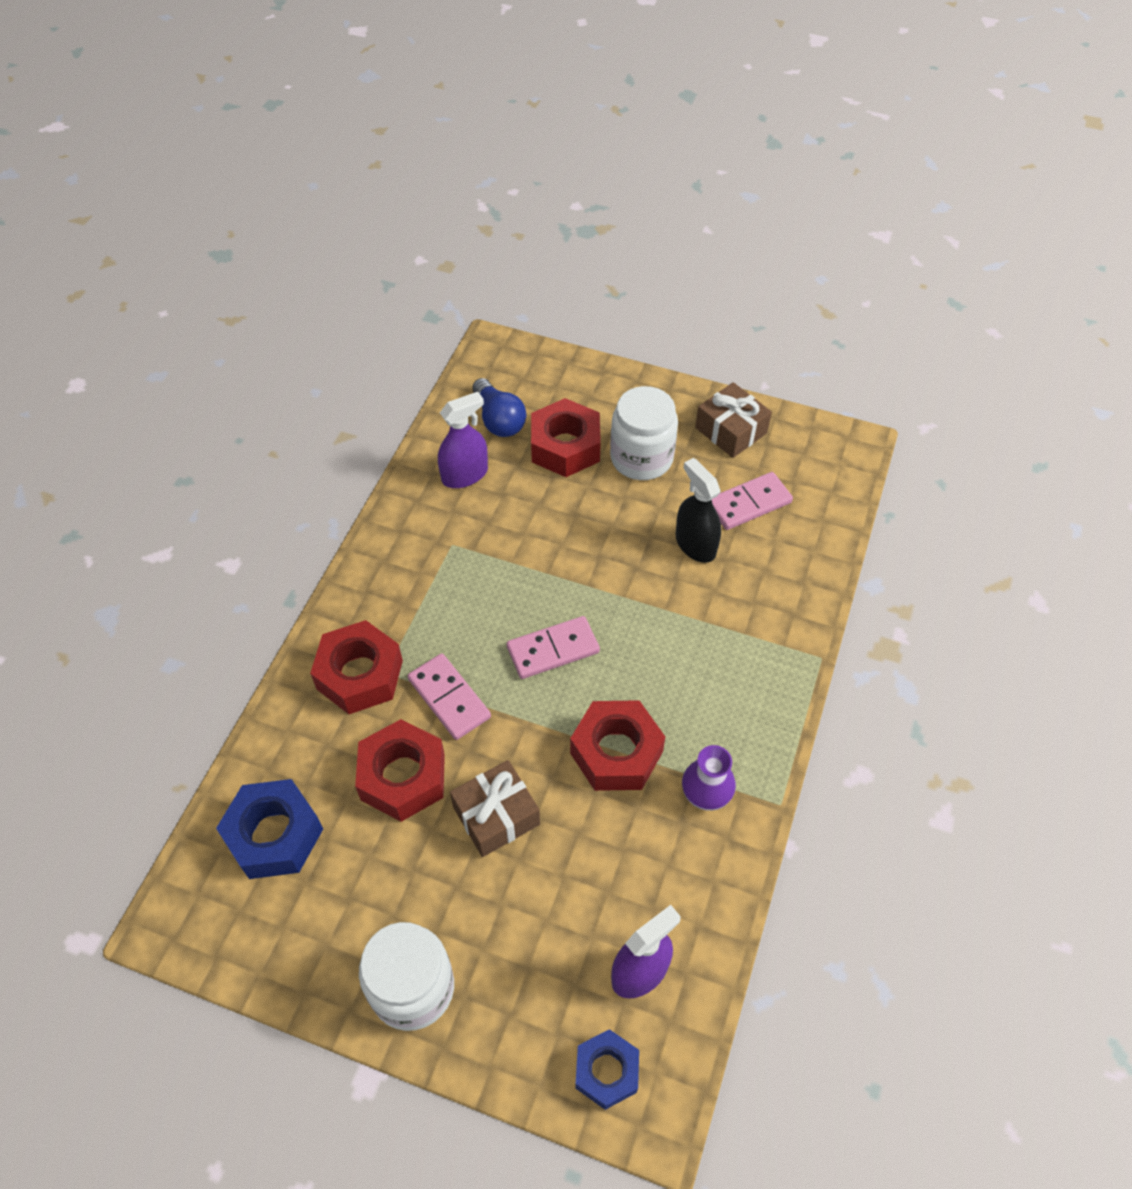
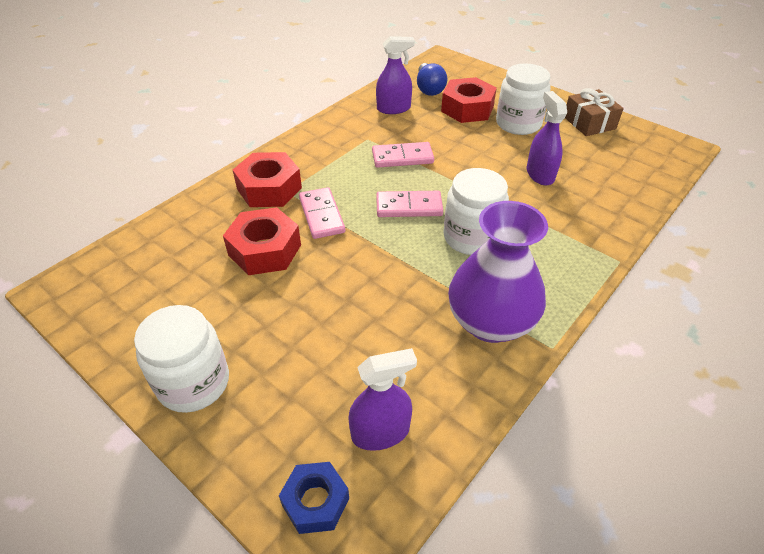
camera: 20 degrees right, 10 degrees down
blue nut [216,779,323,879] -> none
brown gift [450,760,540,857] -> none
red nut [570,700,665,791] -> none
black spray bottle [676,458,721,563] -> purple spray bottle [527,91,567,185]
purple vase [682,745,736,811] -> purple vase [448,201,548,343], size x2.02
pink domino [712,472,793,530] -> pink domino moved to [372,142,434,168]
none -> white jar [443,168,509,255]

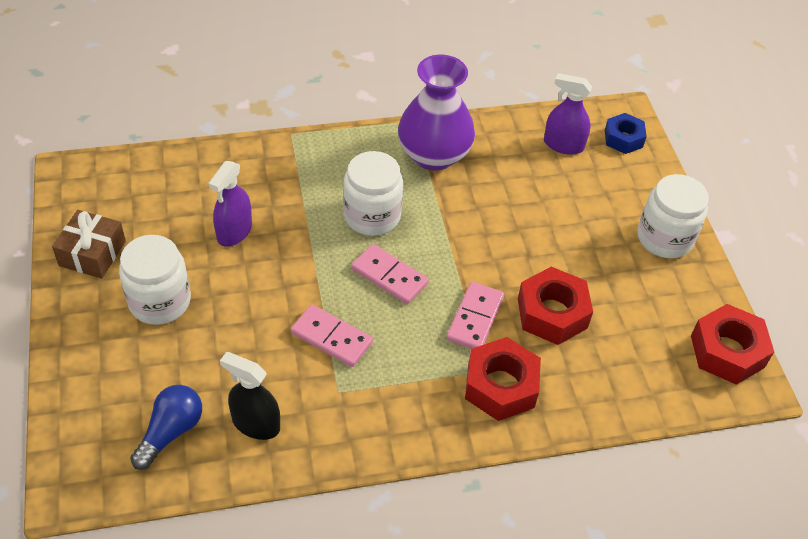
camera: 145 degrees left, 5 degrees up
purple spray bottle [376,36,415,114] -> black spray bottle [220,352,280,440]
red nut [441,77,497,123] -> red nut moved to [691,304,774,385]

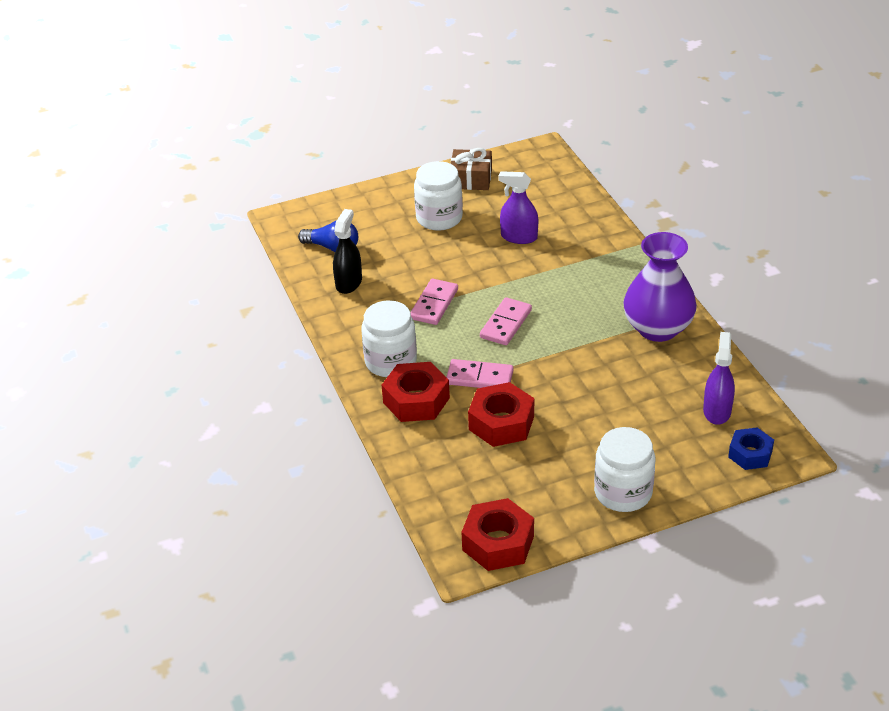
camera: 85 degrees right, 10 degrees down
white jar [343,151,403,236] -> white jar moved to [361,300,417,377]

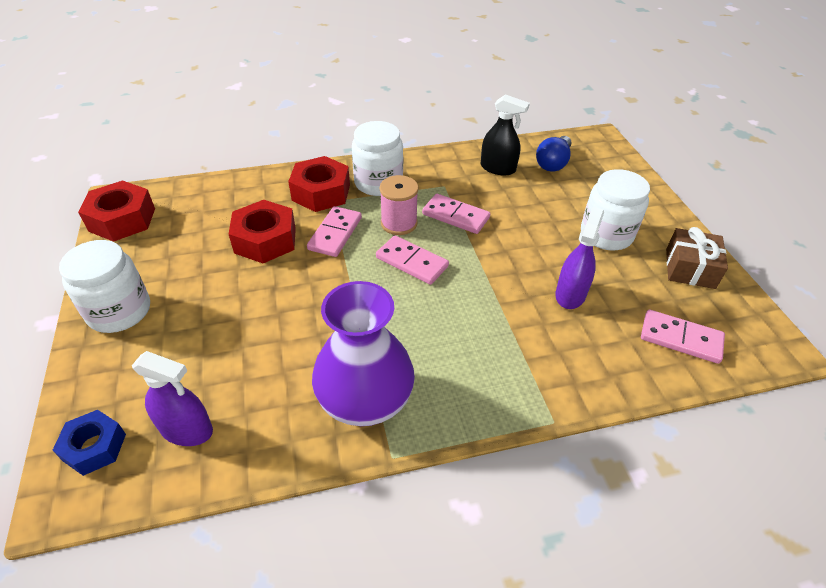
camera: 95 degrees right, 5 degrees up
none -> pink spool [380,175,418,235]
none -> pink domino [641,310,725,364]

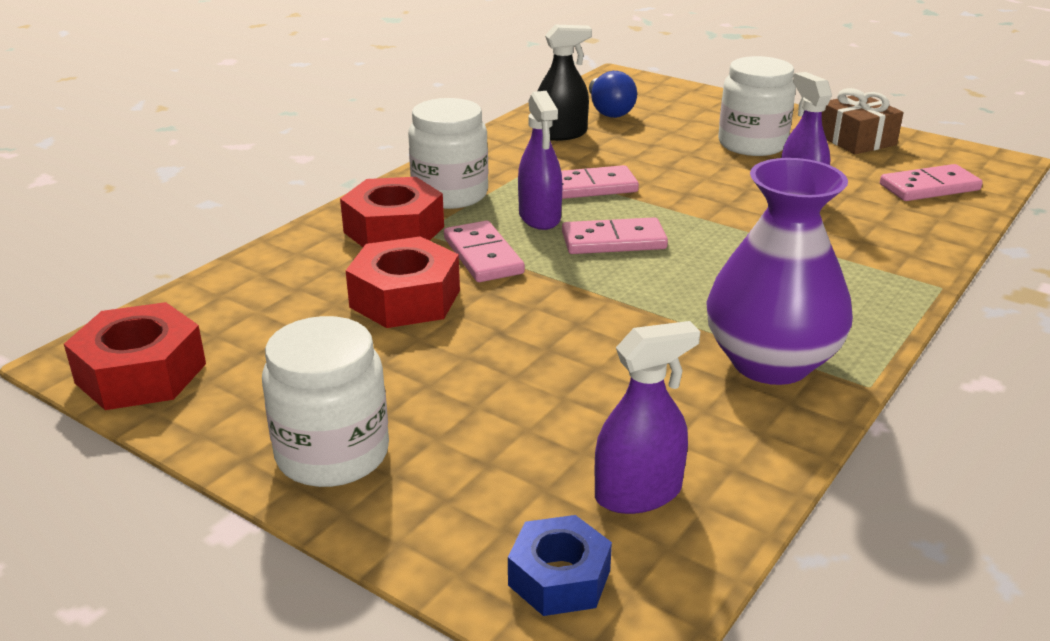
camera: 40 degrees left, 15 degrees down
pink spool [380,175,418,235] -> purple spray bottle [518,91,563,230]

